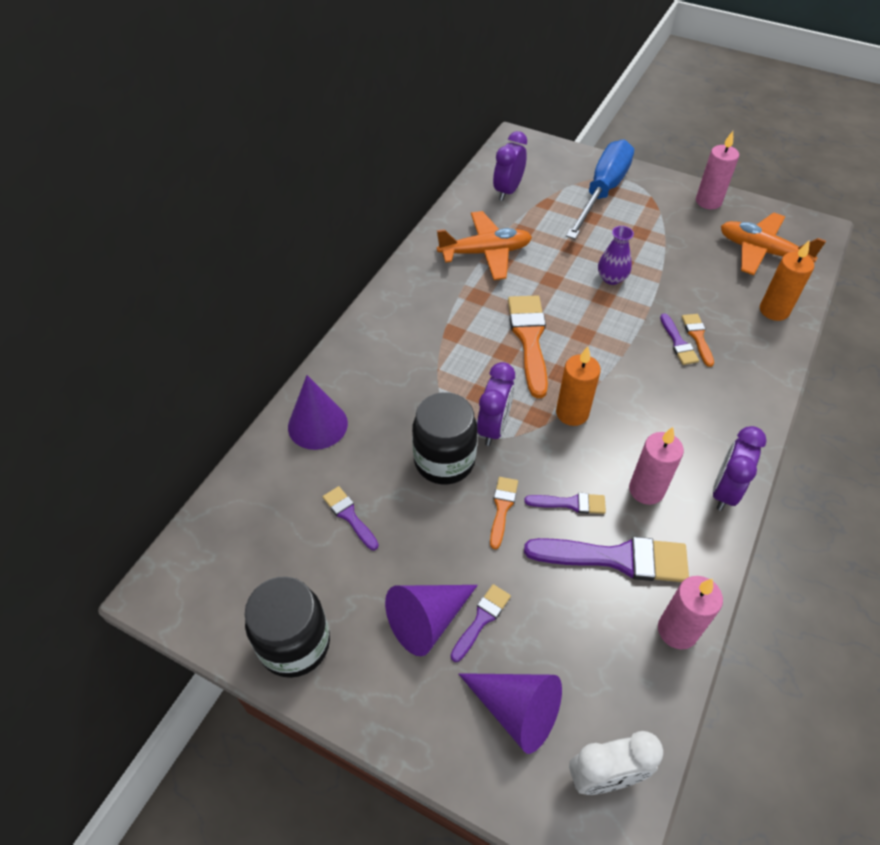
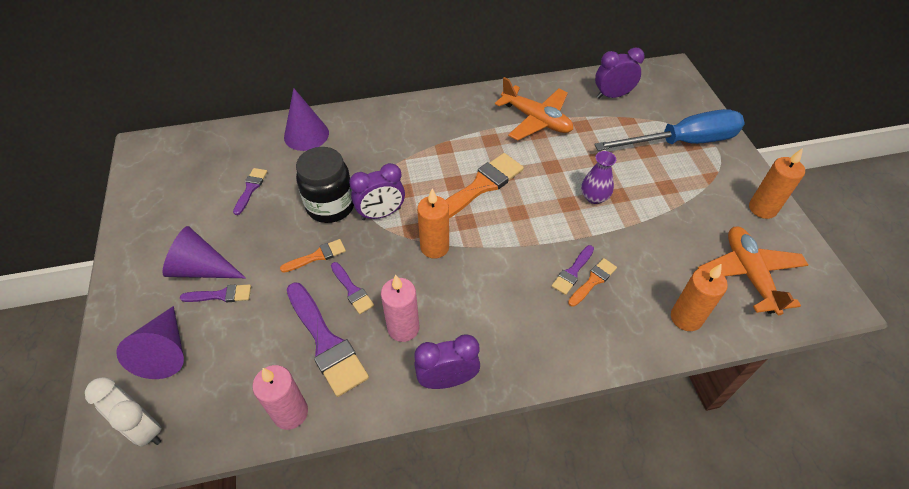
camera: 50 degrees right, 0 degrees up
black jar [245,576,330,678] -> none
pink candle [696,131,739,209] -> orange candle [749,148,805,219]

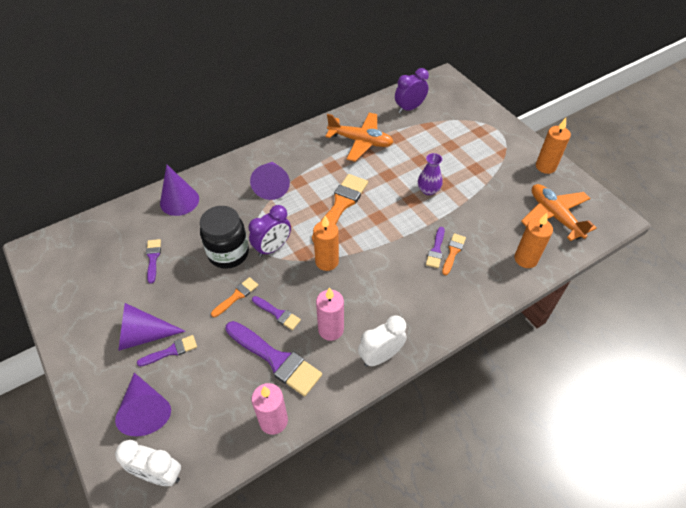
camera: 20 degrees left, 0 degrees up
purple clock [414,334,480,389] -> white clock [358,315,407,367]
blue screwdriver [594,109,745,151] -> none
none -> purple cone [250,162,290,200]

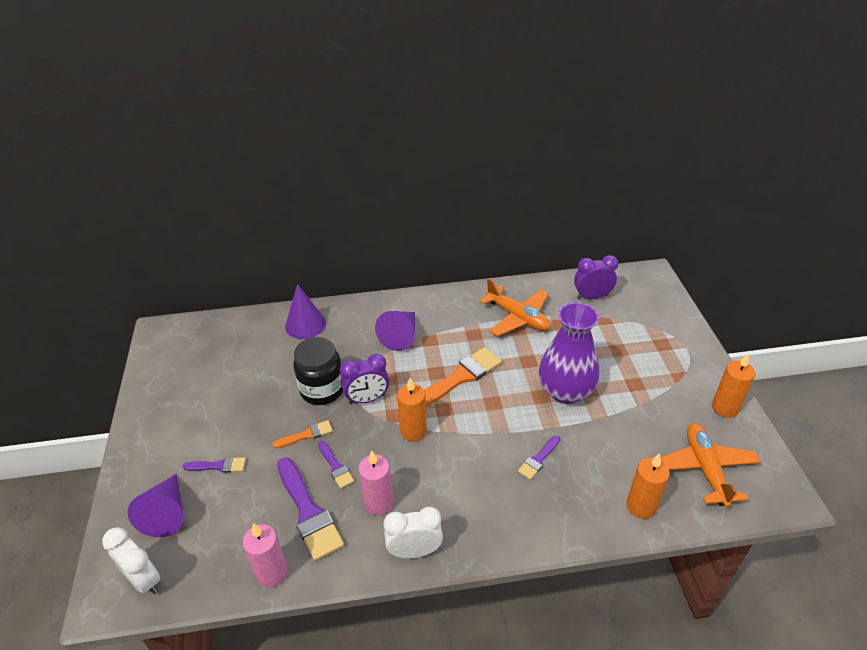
camera: 25 degrees right, 10 degrees down
purple cone [118,303,186,351] -> none
purple brush [146,239,161,284] -> none
purple vase [418,153,442,195] -> purple vase [539,302,599,404], size x2.02
orange brush [442,233,466,275] -> none

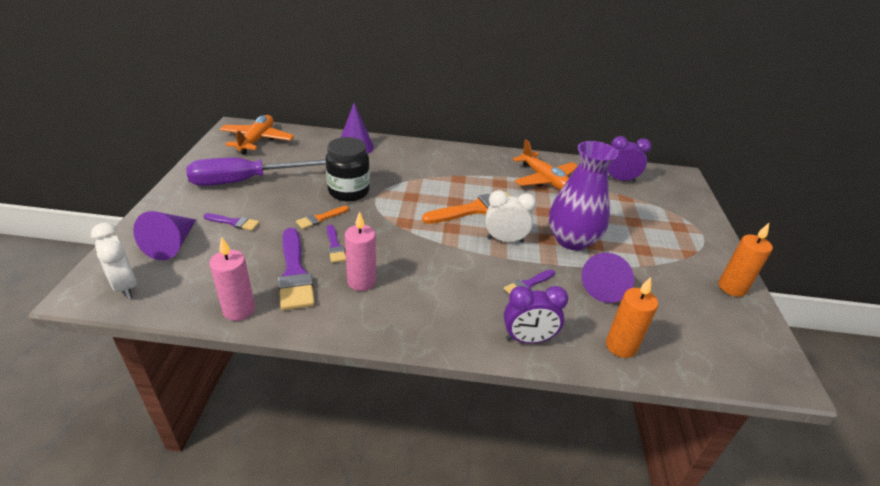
camera: 10 degrees right, 5 degrees down
orange brush [273,420,333,448] -> orange brush turned 150 degrees clockwise [296,206,349,229]
purple clock [340,354,389,404] -> purple clock moved to [504,286,568,344]
purple cone [375,311,415,351] -> purple cone moved to [581,253,634,303]
white clock [384,507,443,559] -> white clock moved to [486,190,536,243]
orange candle [397,378,427,442] -> none
orange plane [661,423,761,508] -> orange plane moved to [219,115,294,155]
none -> purple screwdriver [186,158,326,186]

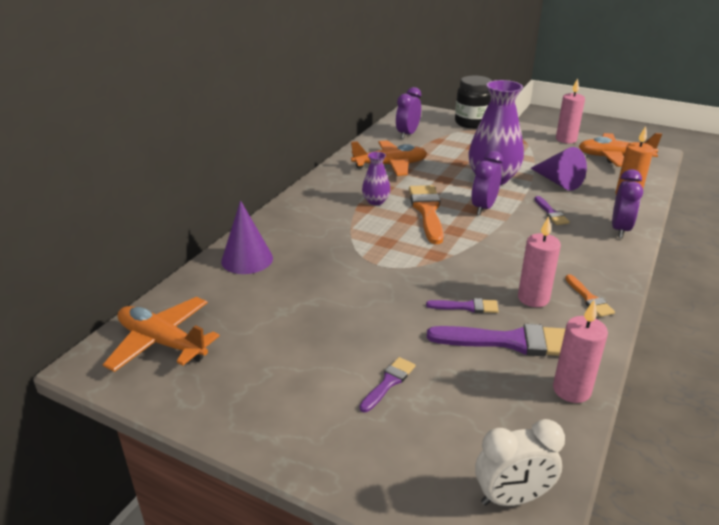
camera: 65 degrees left, 5 degrees down
purple cone [133,211,196,260] -> none
purple screwdriver [186,158,326,186] -> none
orange brush [296,206,349,229] -> orange brush moved to [565,274,615,317]
black jar [326,137,370,202] -> black jar moved to [455,76,492,129]
white clock [486,190,536,243] -> purple clock [471,151,503,215]
orange candle [719,223,773,297] -> pink candle [556,78,585,143]
none -> purple vase [362,152,390,205]
none -> orange plane [579,133,662,167]

